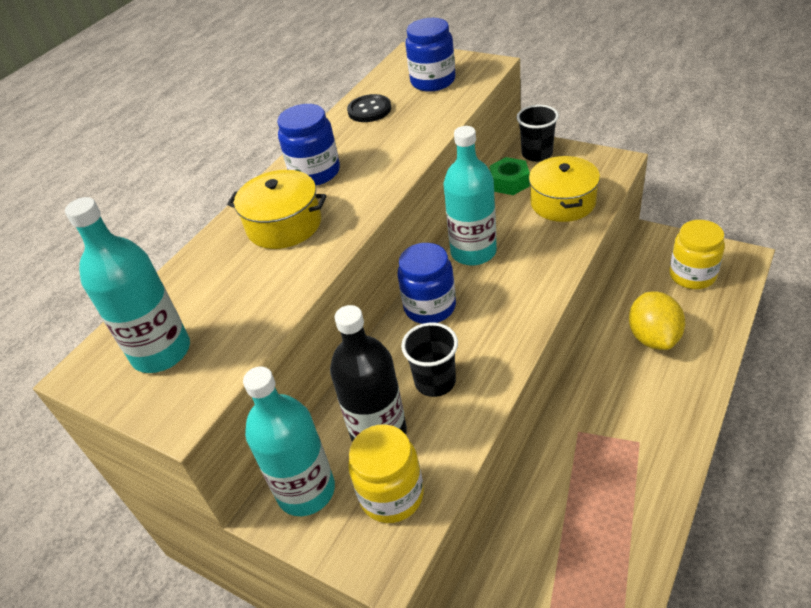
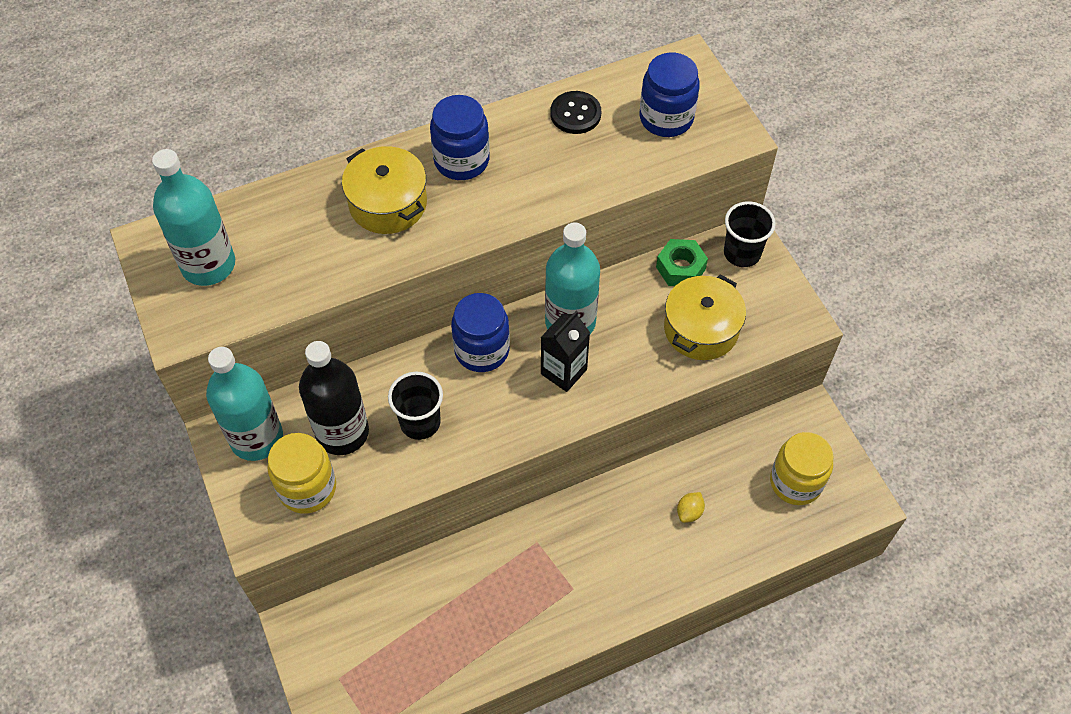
camera: 30 degrees right, 15 degrees up
yellow lemon [629,291,685,350] -> yellow lemon [677,492,705,523], size x0.45
none -> black carton [541,311,590,392]

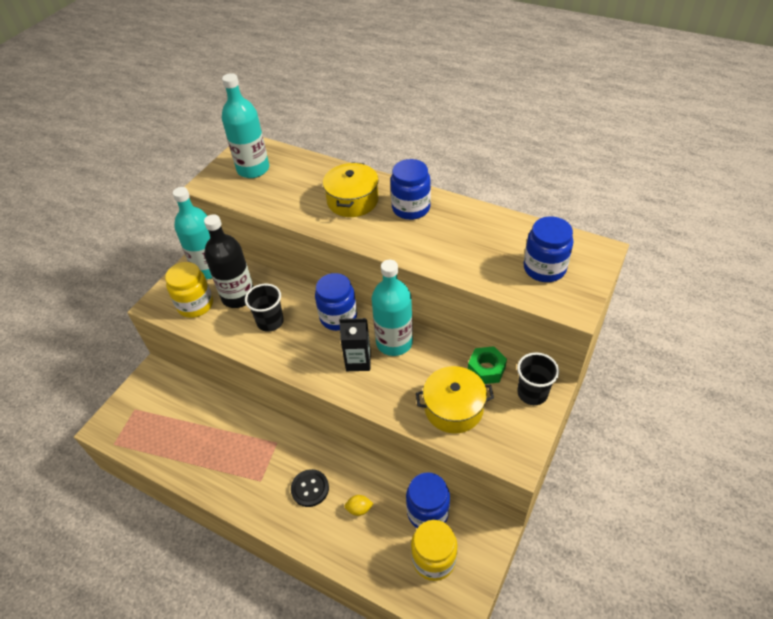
camera: 55 degrees right, 10 degrees down
black button [550,91,601,134] -> black button moved to [291,469,329,507]
none -> blue jar [406,472,450,528]

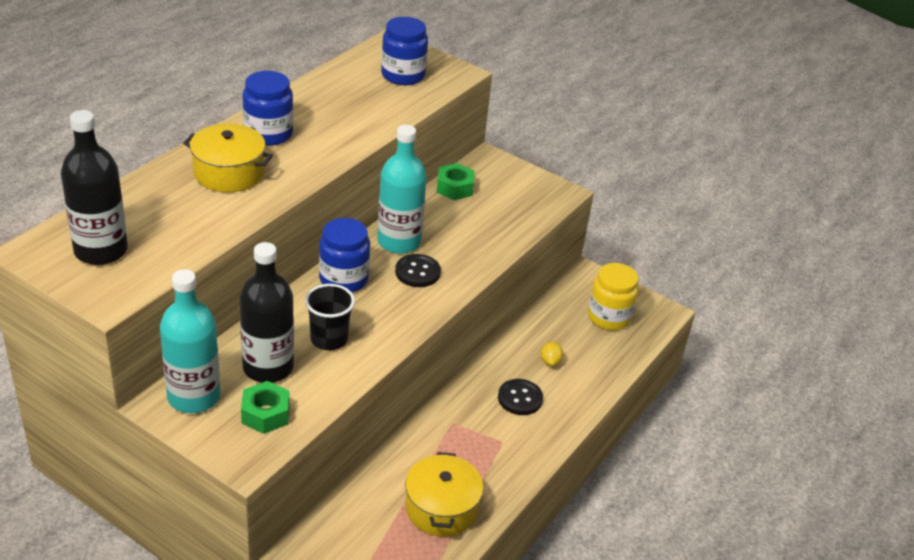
camera: 90 degrees left, 10 degrees down
yellow jar [165,262,213,318] -> green nut [241,381,290,434]
turquoise bottle [222,73,269,178] -> black bottle [61,110,128,265]
black carton [339,318,371,371] -> black button [395,254,441,287]
blue jar [406,472,450,528] -> none
yellow pot [416,366,494,433] -> yellow pot moved to [405,452,484,537]
black cup [517,352,559,405] -> none

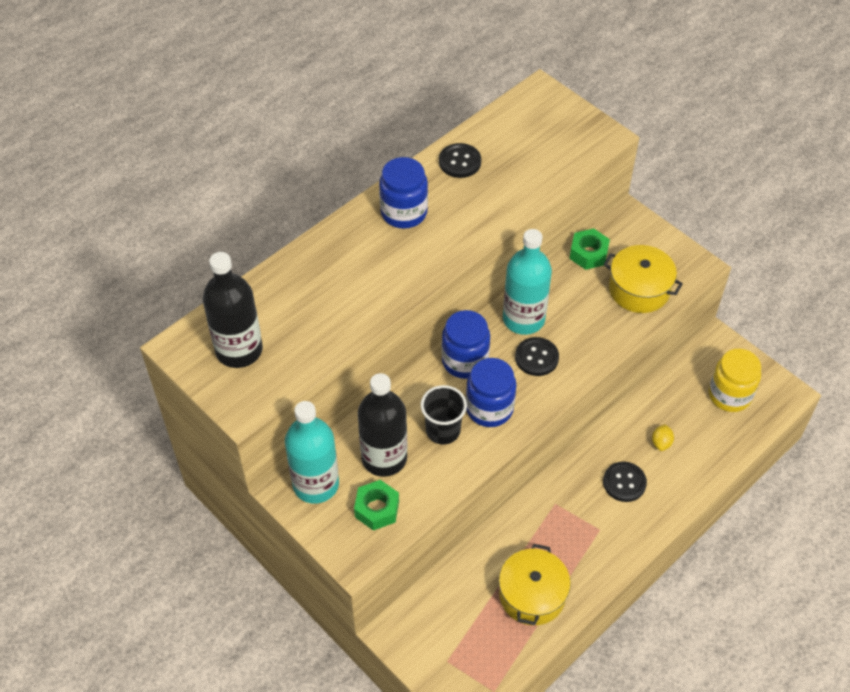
camera: 15 degrees right, 15 degrees up
yellow pot [183,124,273,192] -> yellow pot moved to [604,245,683,313]
blue jar [381,17,428,86] -> blue jar moved to [466,358,516,427]
none -> black button [439,143,481,178]

